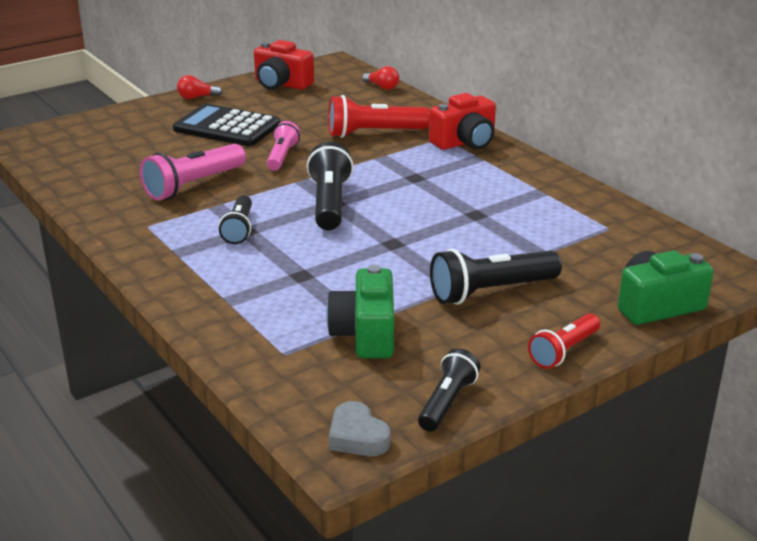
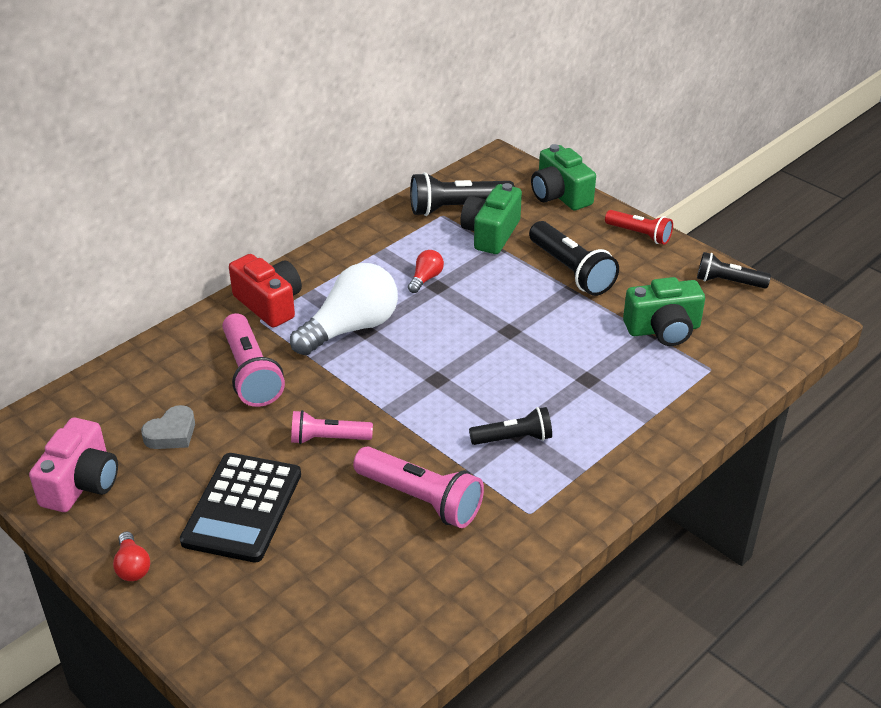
camera: 100 degrees left, 10 degrees up
red camera [254,40,314,90] -> pink camera [29,418,118,512]
black flashlight [307,142,353,230] -> black flashlight moved to [410,172,515,216]
red flashlight [328,95,430,138] -> pink flashlight [222,313,285,407]
grey heart [329,401,390,456] -> grey heart moved to [141,405,195,449]
red light bulb [362,66,399,90] -> red light bulb moved to [408,250,444,293]
none -> white light bulb [290,263,398,355]
none -> green camera [460,183,522,254]

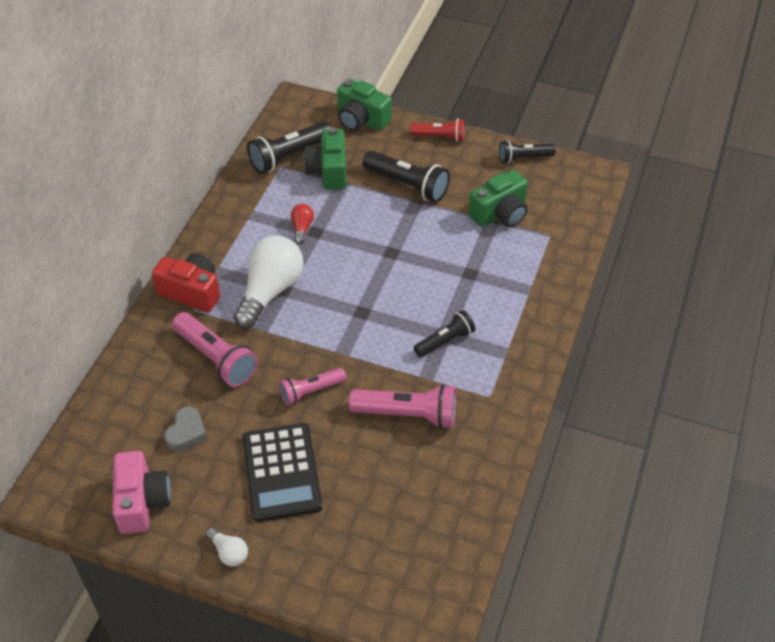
camera: 25 degrees left, 10 degrees up
red light bulb [113,532,150,581] -> white light bulb [206,527,248,567]

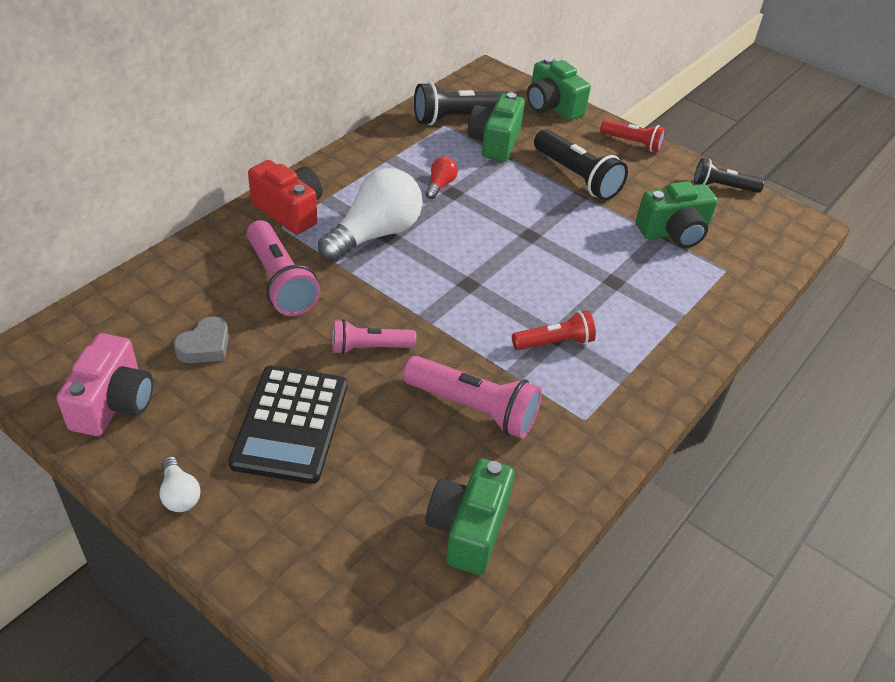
camera: 15 degrees right, 5 degrees down
black flashlight [414,310,476,357] -> red flashlight [512,311,596,350]
none -> green camera [426,458,515,575]

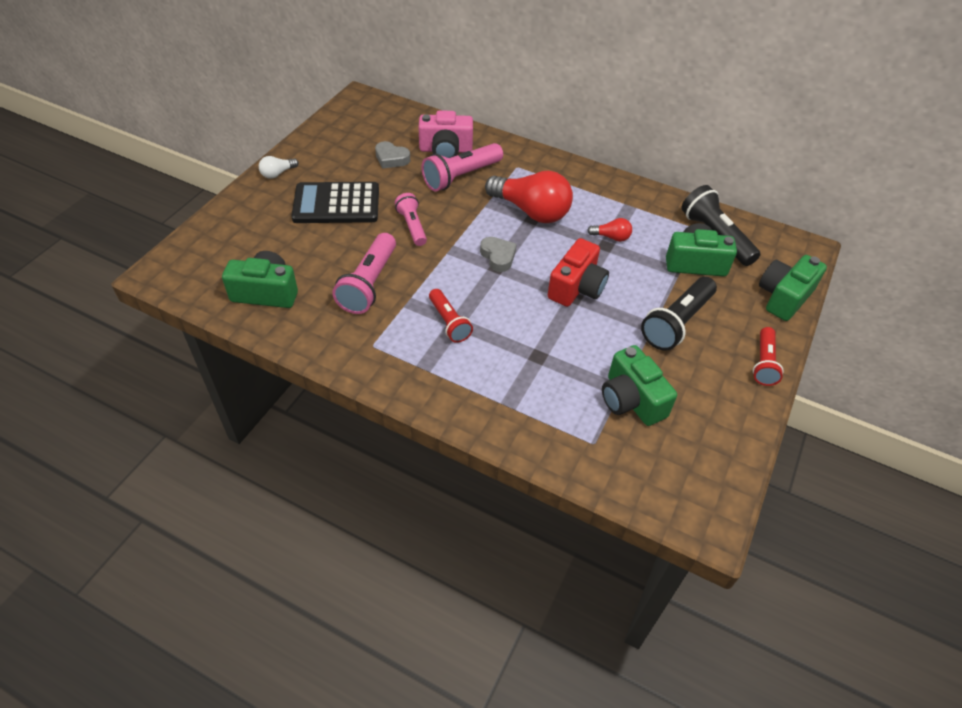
camera: 80 degrees right, 5 degrees up
pink camera [57,333,153,436] -> pink camera moved to [419,110,473,158]
red camera [248,160,322,234] -> red camera moved to [548,238,609,307]
white light bulb [318,168,423,262] -> red light bulb [485,171,573,223]
black flashlight [694,158,764,193] -> none
none -> grey heart [480,237,517,272]

